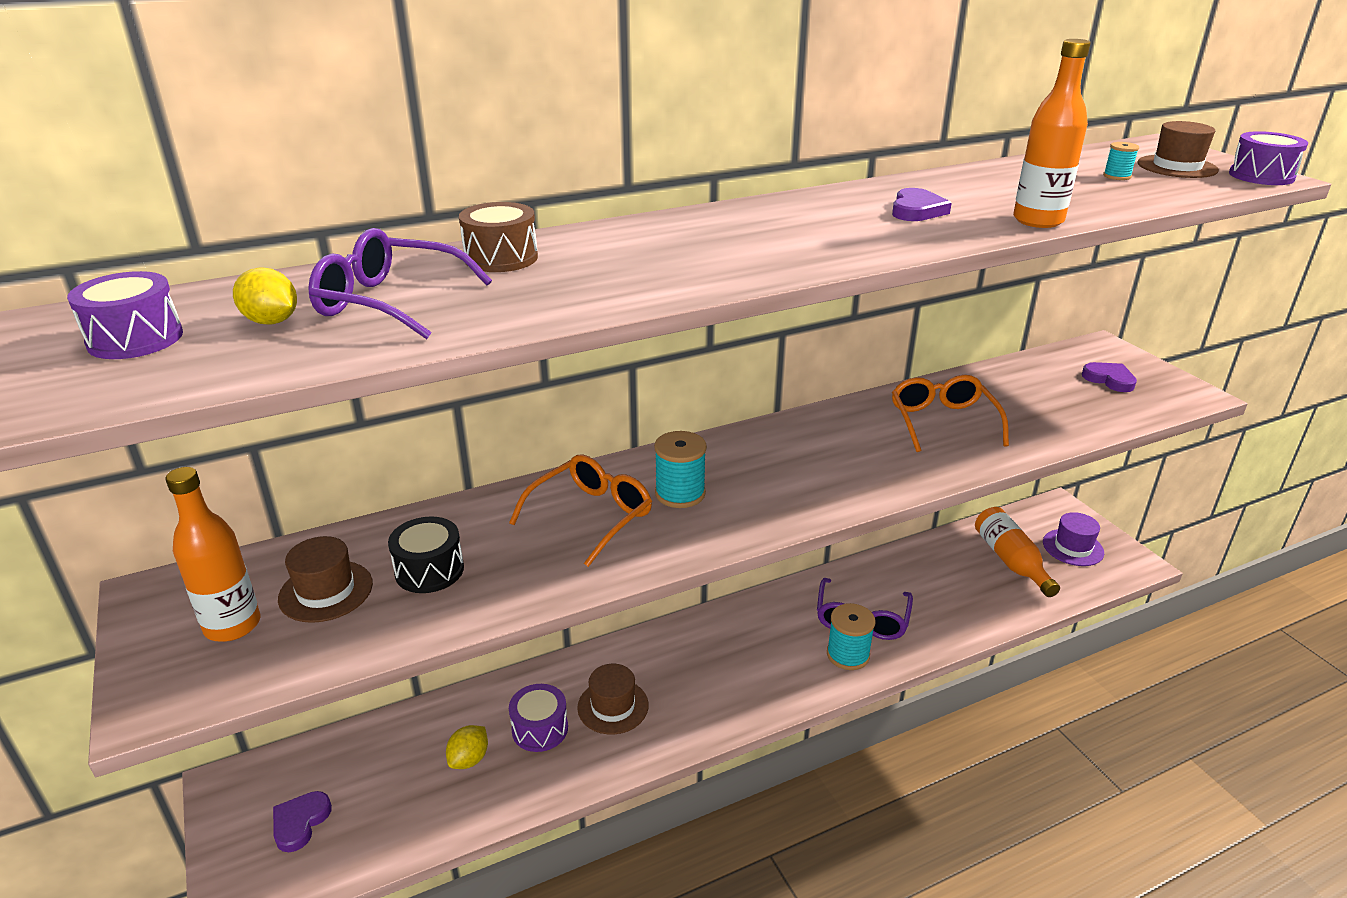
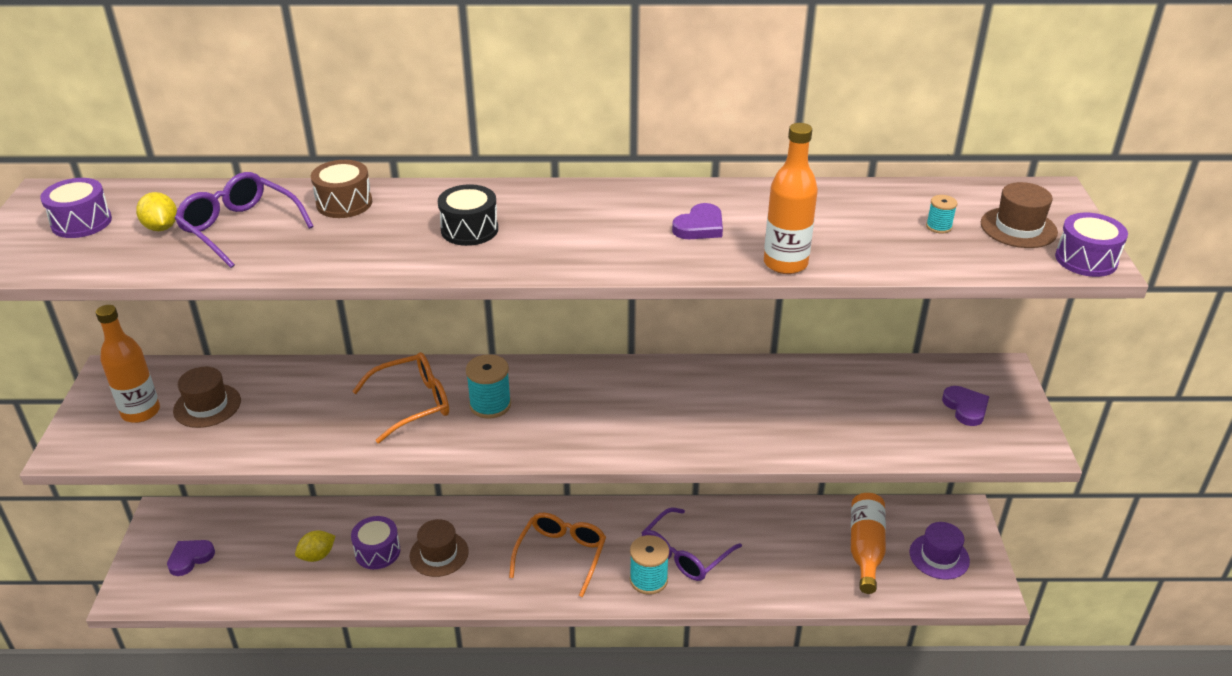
camera: 25 degrees right, 5 degrees up
black drum [388,517,464,593] -> black drum moved to [438,184,498,246]
orange glasses [892,375,1009,452] -> orange glasses moved to [509,513,606,597]

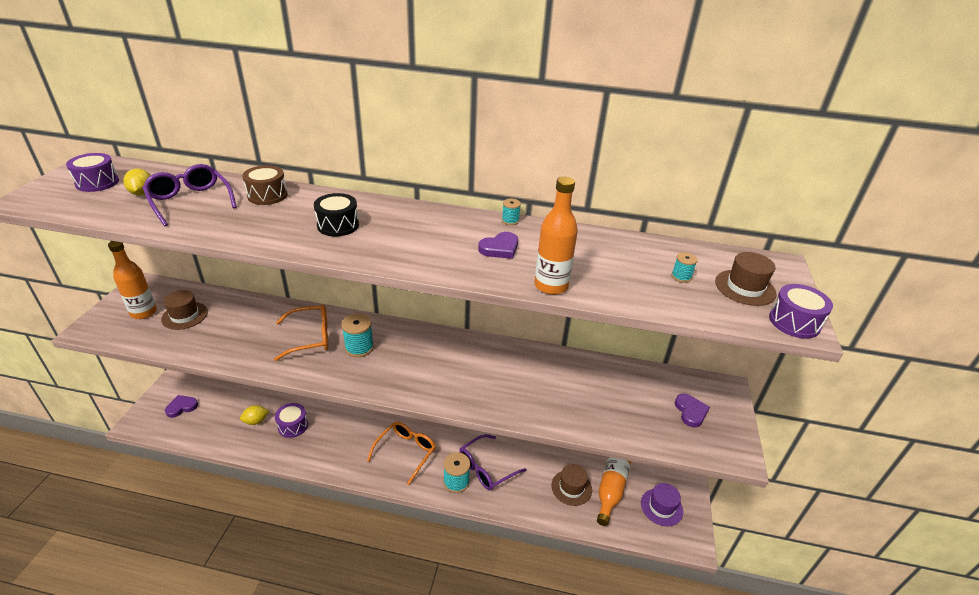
camera: 10 degrees right, 0 degrees up
brown hat [410,519,469,577] -> brown hat moved to [551,464,592,506]
none -> turquoise spool [502,199,521,225]

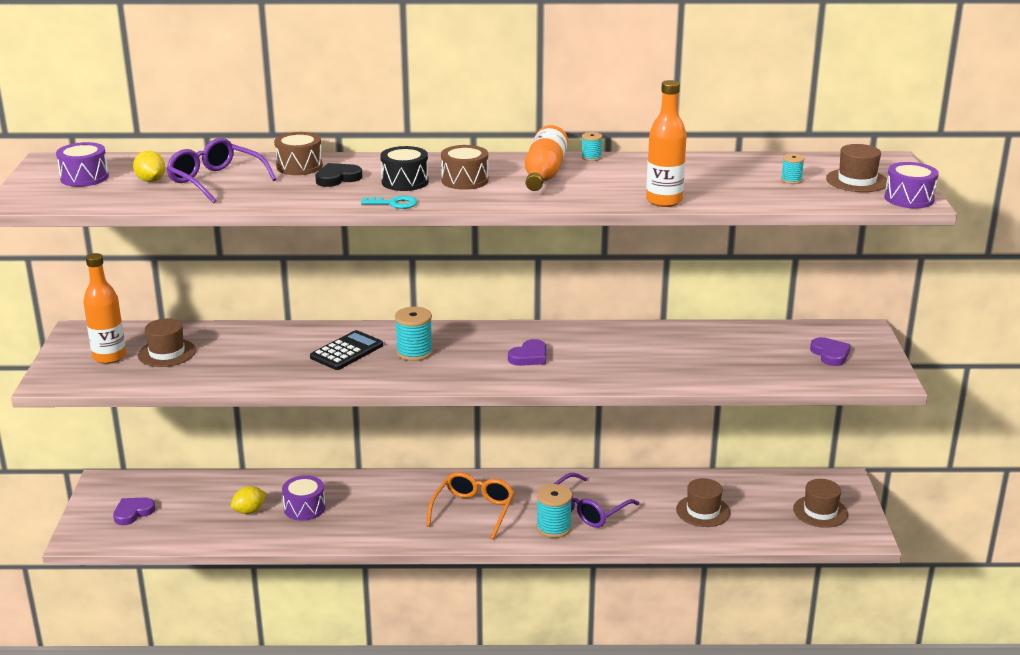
camera: 10 degrees left, 10 degrees down
orange glasses [274,304,329,361] -> black calculator [310,330,383,370]
purple heart [478,232,518,259] -> purple heart moved to [508,339,546,366]
orange bottle [597,457,631,526] -> orange bottle moved to [525,125,568,191]
purple hat [641,483,683,526] -> brown hat [793,479,848,528]
none -> black heart [315,163,362,187]
none -> turquoise key [361,196,417,209]
none -> brown drum [441,145,488,190]

